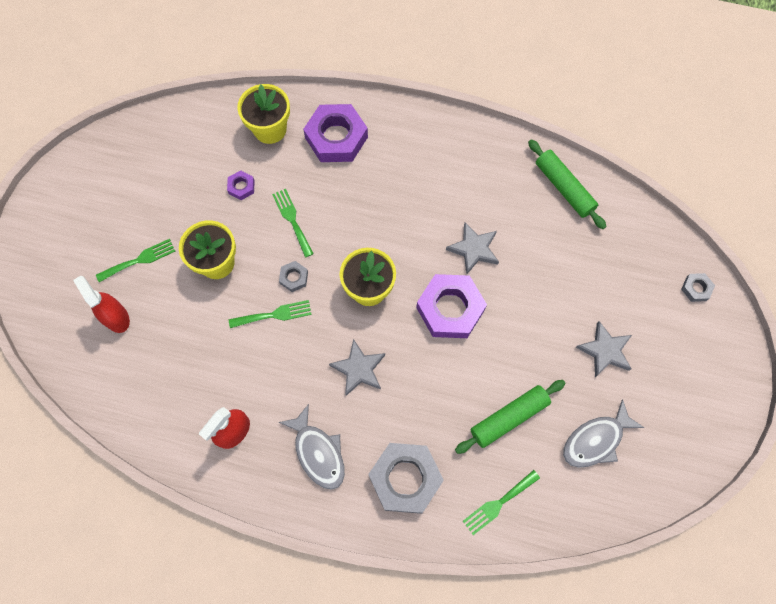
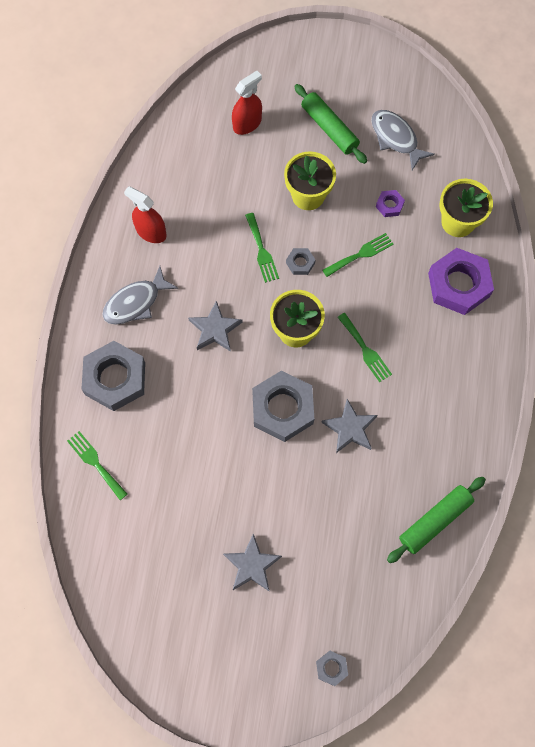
camera: 85 degrees right, 0 degrees up
green fork [96,239,176,282] -> green fork moved to [337,313,392,382]
purple nut [416,274,487,338] -> grey nut [252,370,314,442]
green rolling pin [455,380,565,454] -> green rolling pin moved to [294,84,367,164]
grey fish [563,399,645,468] -> grey fish moved to [371,110,435,170]

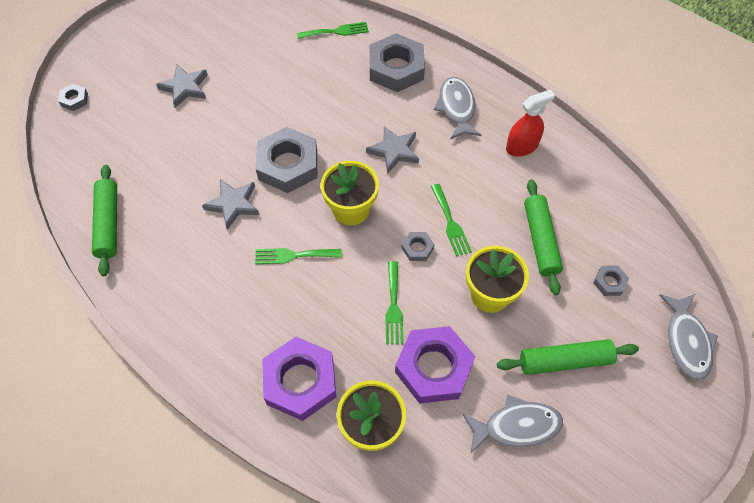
camera: 120 degrees right, 10 degrees down
red spray bottle [232,71,262,135] -> grey nut [593,265,629,296]
green fork [245,213,279,283] -> green fork turned 120 degrees counterclockwise [431,184,472,257]
purple nut [376,190,405,217] -> purple nut [395,326,475,404], size x2.21
none -> green rolling pin [524,180,563,295]
none -> grey fish [659,294,718,380]

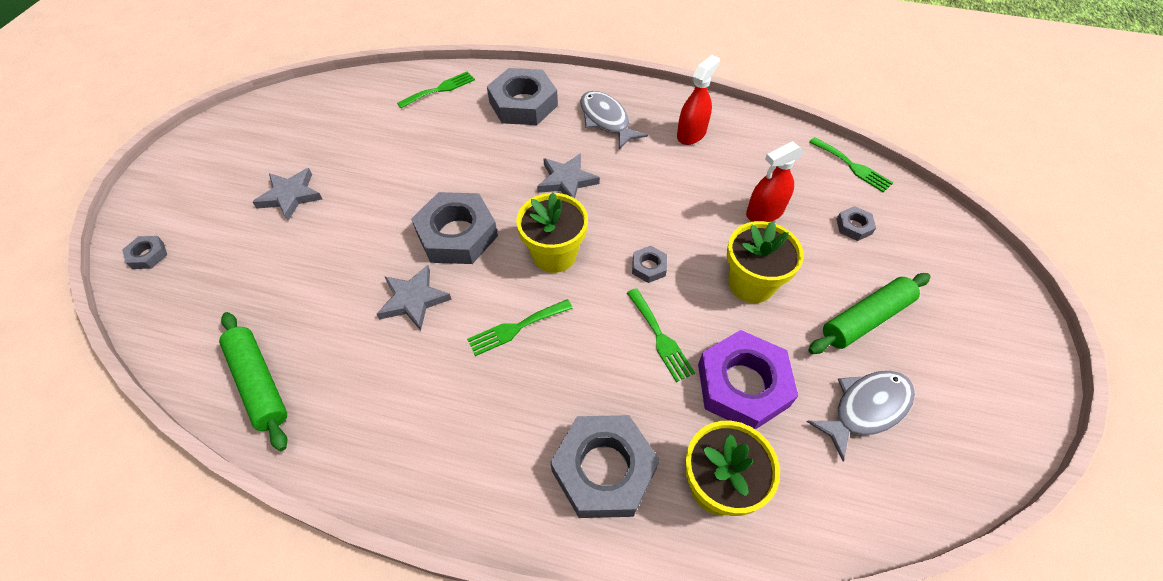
camera: 25 degrees left, 5 degrees down
purple nut [262,337,336,421] -> grey nut [550,415,660,518]
green fork [431,184,472,257] -> green fork moved to [809,137,893,192]
green rolling pin [524,180,563,295] -> red spray bottle [746,141,804,222]
grey fish [659,294,718,380] -> none

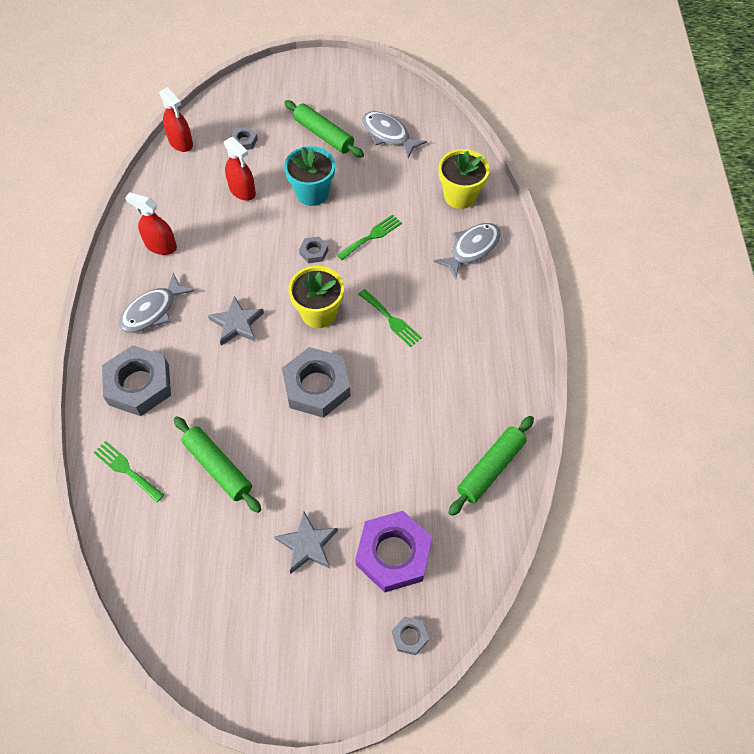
camera: 105 degrees left, 5 degrees up
grey star [377,265,452,331] -> none
grey nut [550,415,660,518] -> grey fish [433,223,501,279]
purple nut [698,330,798,430] -> purple nut moved to [355,511,432,593]
yellow flower pot [727,221,804,303] -> turquoise flower pot [284,146,335,206]
green fork [809,137,893,192] -> red spray bottle [159,87,193,152]
none -> green rolling pin [174,416,262,513]

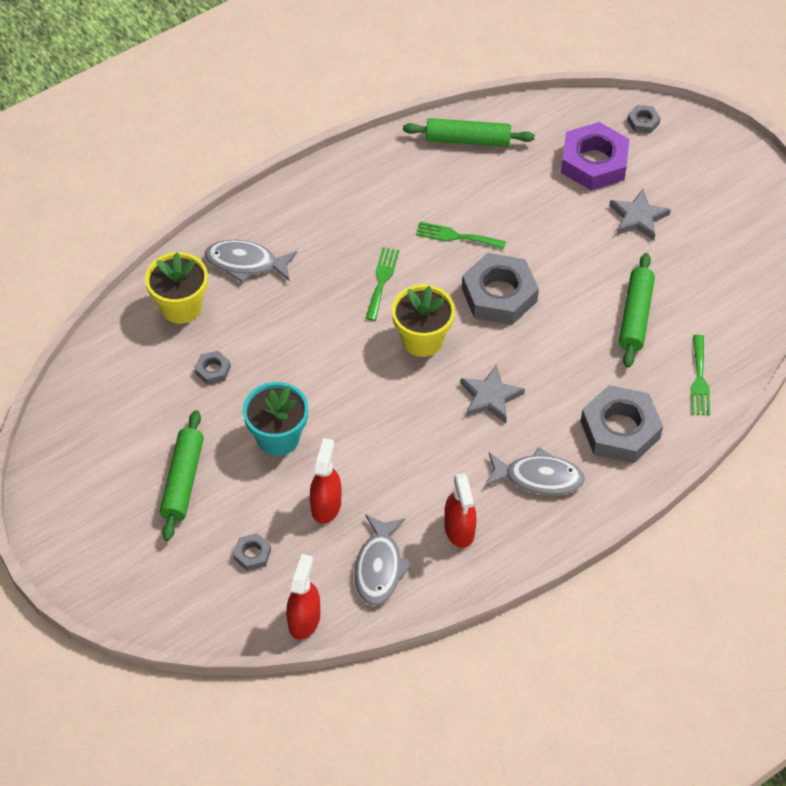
camera: 125 degrees left, 5 degrees down
grey nut [299,237,329,263] -> grey nut moved to [195,351,231,385]
green fork [337,214,402,260] -> green fork moved to [416,222,506,249]
grey fish [362,111,427,158] -> grey fish moved to [354,514,412,605]

